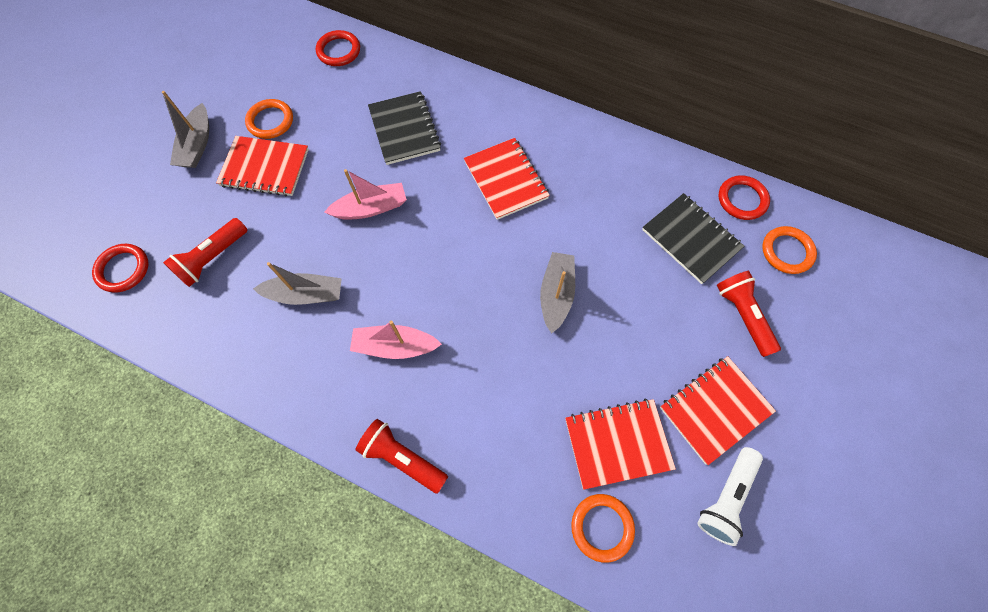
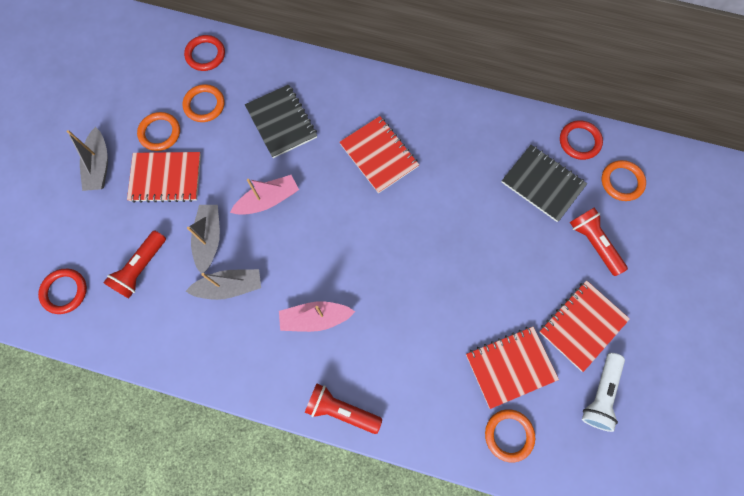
camera: 10 degrees left, 5 degrees up
grey boat [540,252,575,333] -> grey boat moved to [187,205,220,274]
none -> orange ring [182,84,224,122]

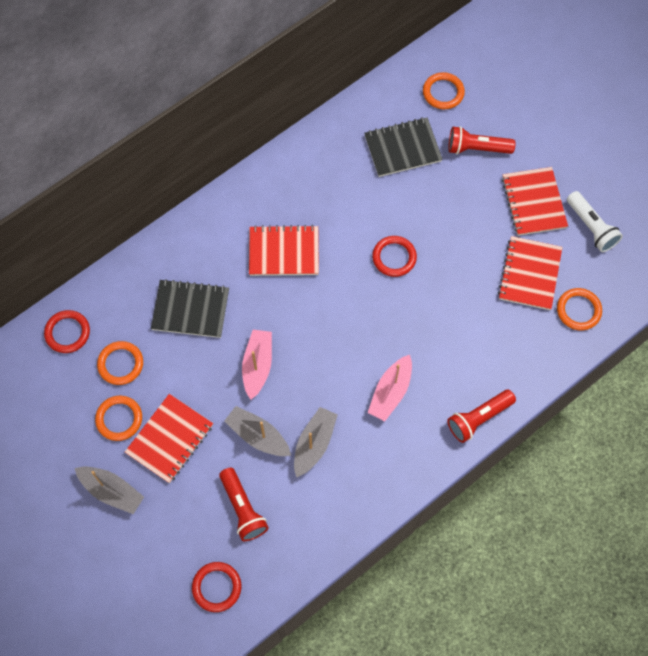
camera: 55 degrees left, 5 degrees down
red ring [560,120,603,160] -> red ring moved to [372,236,417,277]

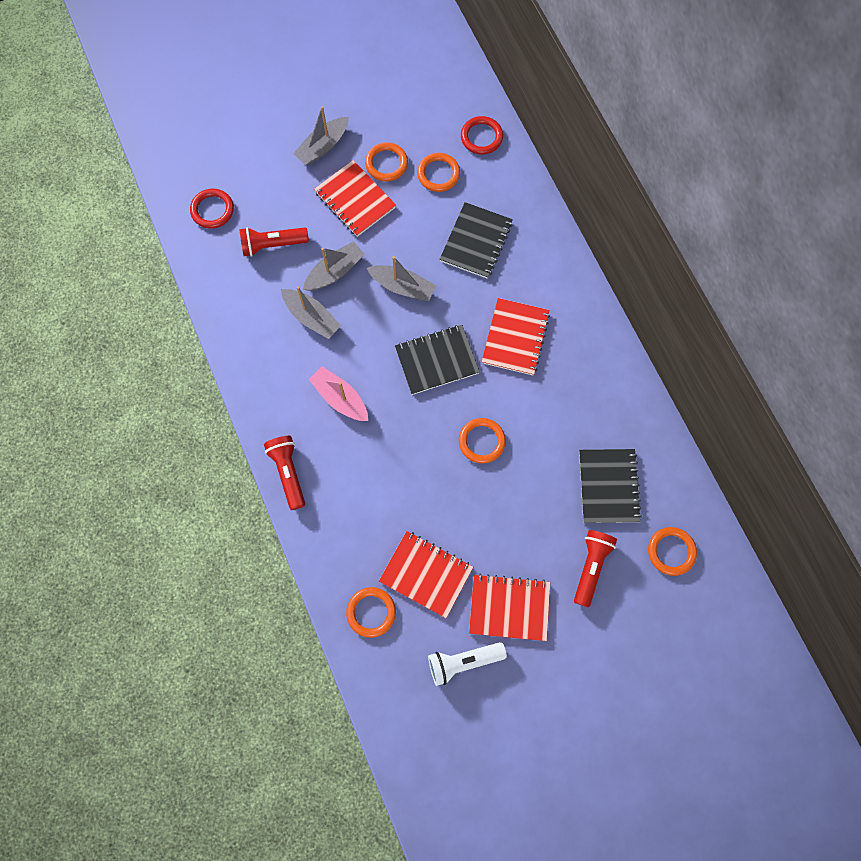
camera: 105 degrees right, 5 degrees up
pink boat [242,330,272,400] -> grey boat [367,256,436,301]
red ring [372,236,417,277] -> orange ring [459,418,506,463]
none -> black notebook [395,325,480,395]

